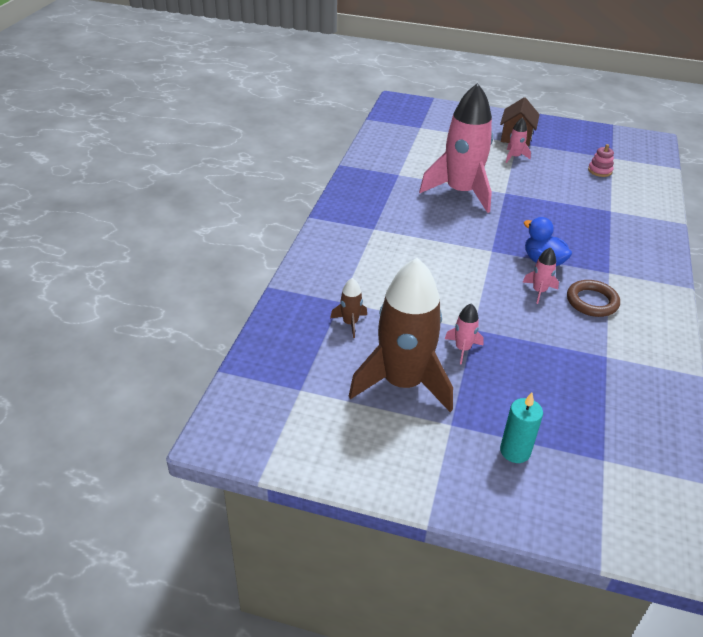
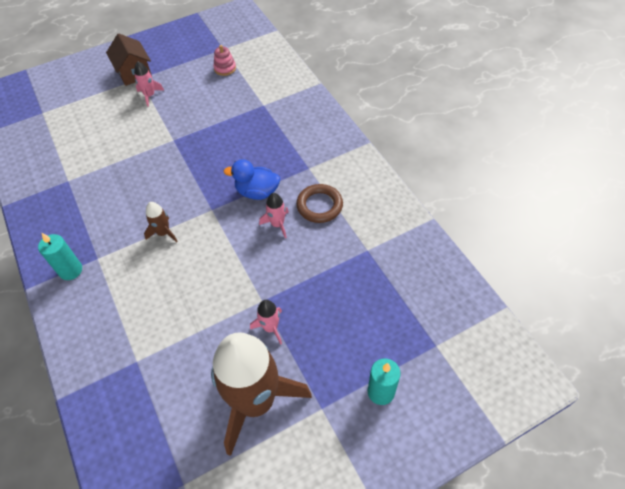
camera: 40 degrees left, 15 degrees up
brown rocket [330,278,367,338] -> brown rocket moved to [144,202,178,243]
pink rocket [419,83,493,213] -> none
none -> turquoise candle [38,233,82,280]

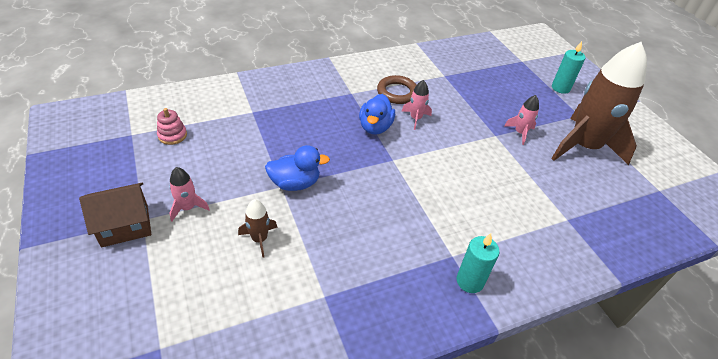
camera: 90 degrees left, 10 degrees down
brown rocket [144,202,178,243] -> brown rocket moved to [238,199,278,258]
none -> blue duck [265,145,330,191]

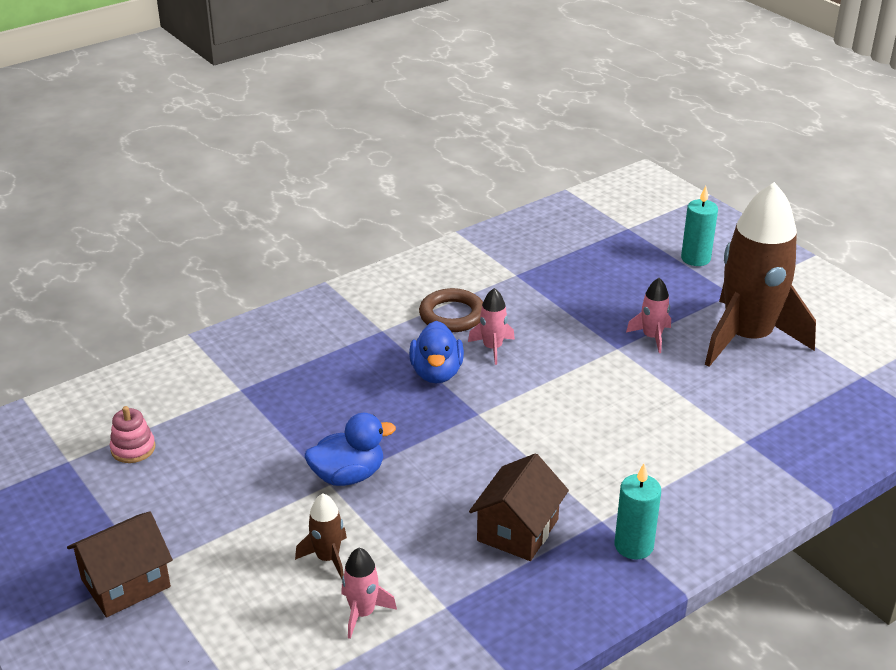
camera: 10 degrees left, 10 degrees down
pink rocket [170,167,210,222] -> pink rocket moved to [341,548,397,639]
none -> brown house [469,453,569,561]

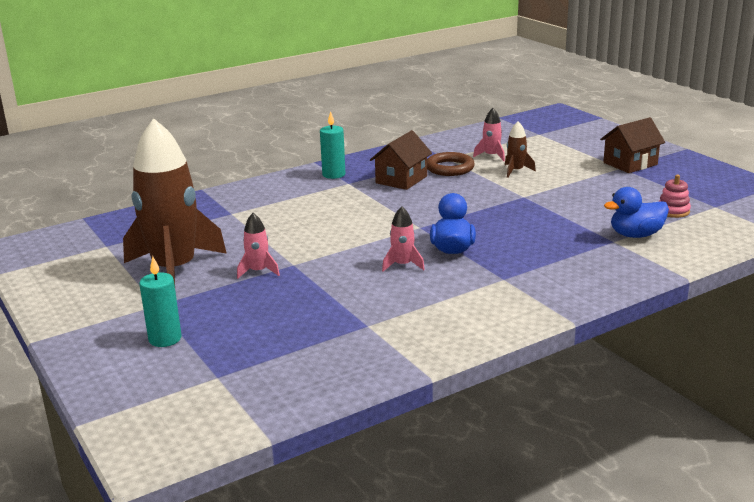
camera: 175 degrees left, 10 degrees down
blue duck [305,413,396,486] -> blue duck moved to [604,187,669,238]
brown ring [419,288,483,332] -> brown ring moved to [427,152,475,176]

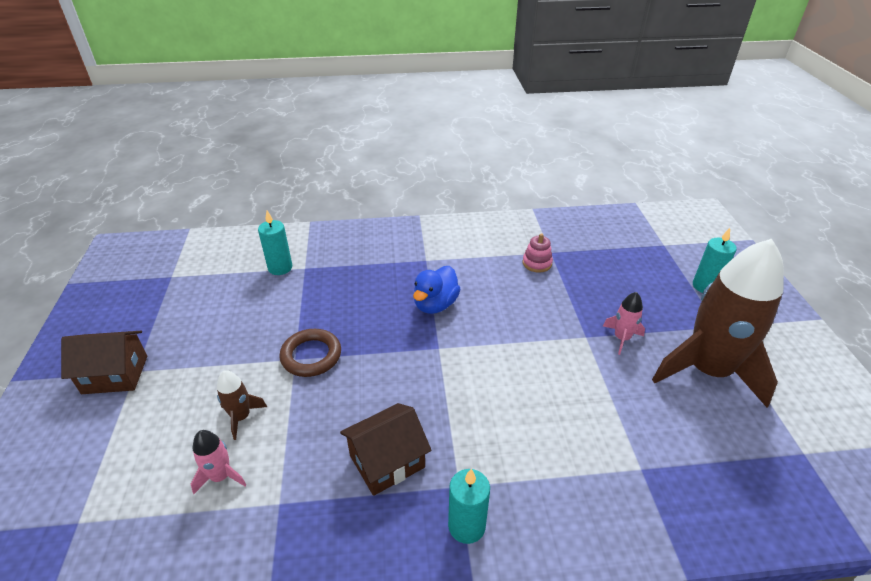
camera: 155 degrees left, 15 degrees up
pink rocket [382,206,425,272] -> none
brown ring [427,152,475,176] -> brown ring moved to [279,329,341,377]
blue duck [604,187,669,238] -> turquoise candle [258,211,292,275]
pink stacking toy [658,175,691,218] -> pink stacking toy moved to [523,233,553,273]

